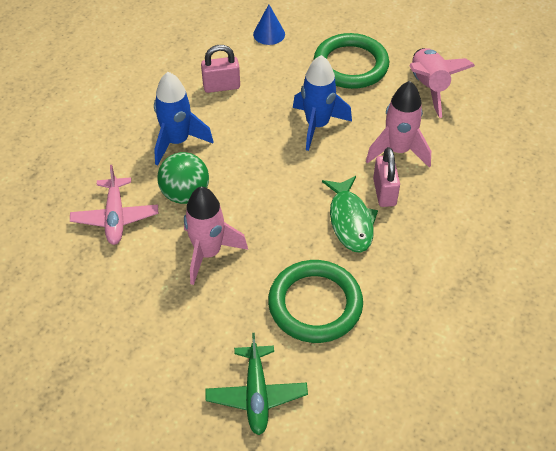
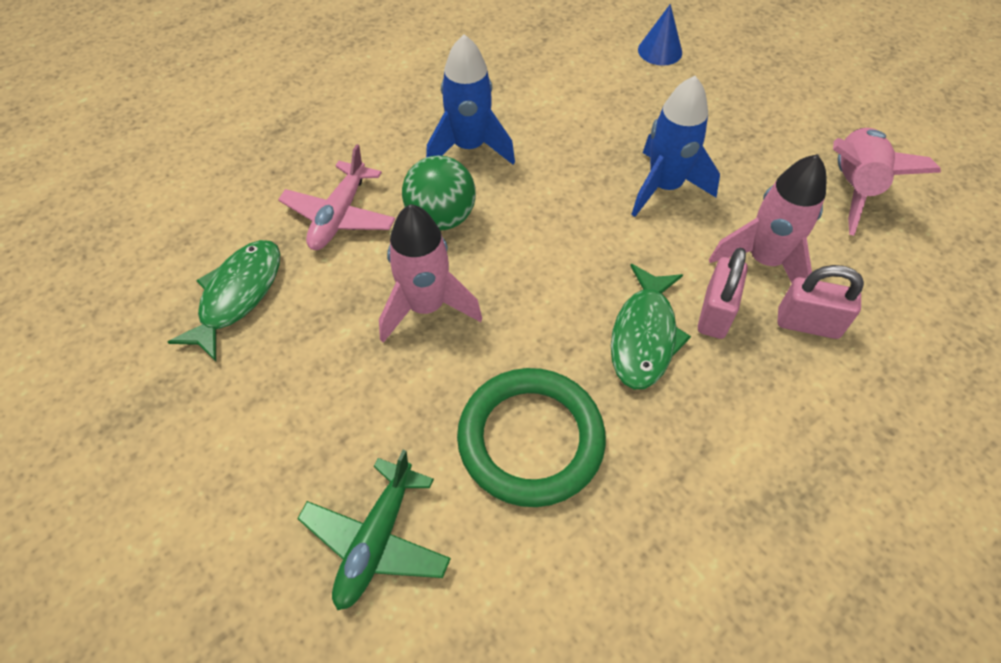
camera: 25 degrees right, 5 degrees up
pink padlock [201,45,240,93] -> pink padlock moved to [777,265,864,339]
green ring [314,33,389,89] -> none
none -> green fish [168,240,280,361]

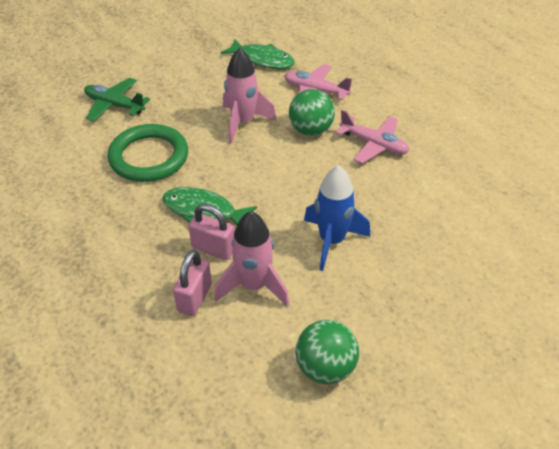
camera: 95 degrees right, 10 degrees down
blue rocket [426,34,515,164] -> pink plane [336,110,409,164]
blue cone [638,4,682,66] -> none
pink rocket [833,128,941,236] -> green ball [296,320,359,384]

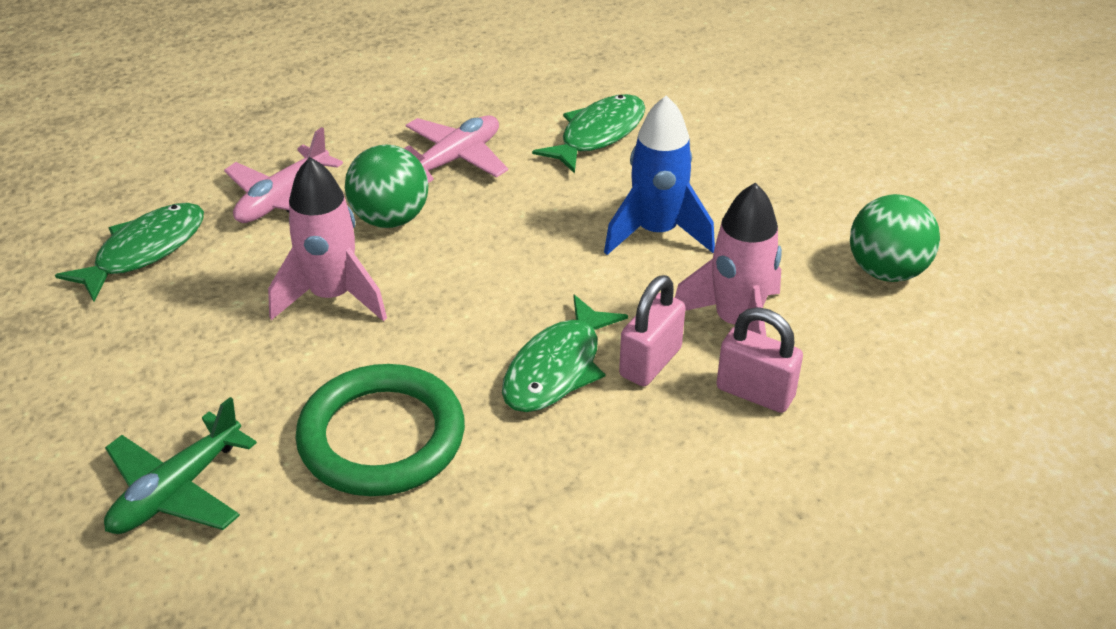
camera: 80 degrees left, 5 degrees down
none -> green fish [532,94,645,174]

